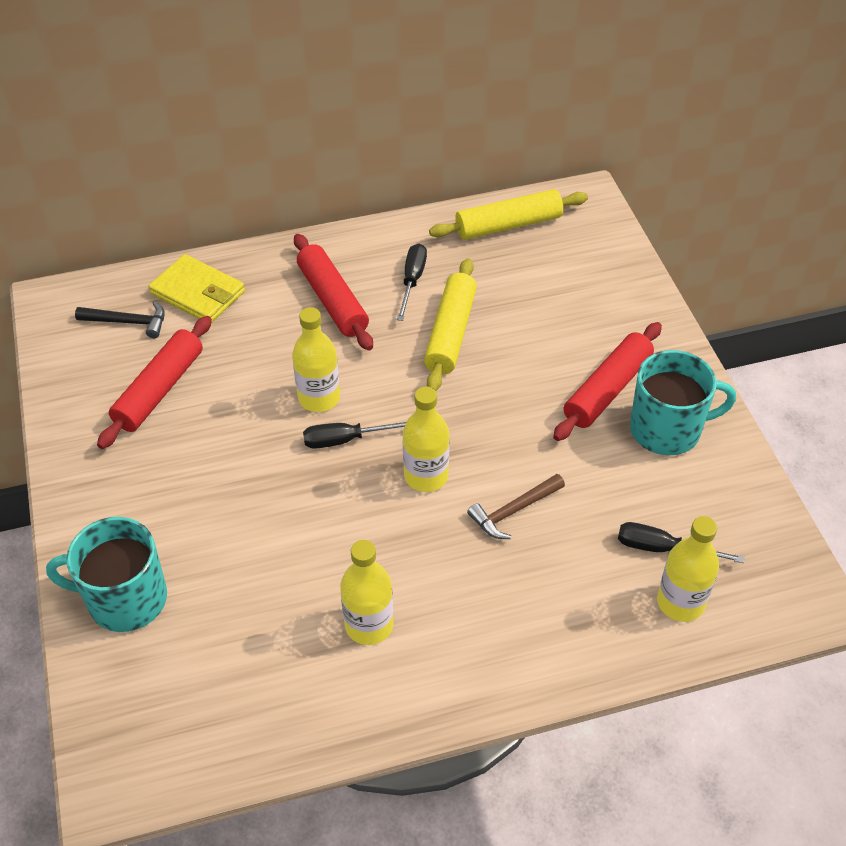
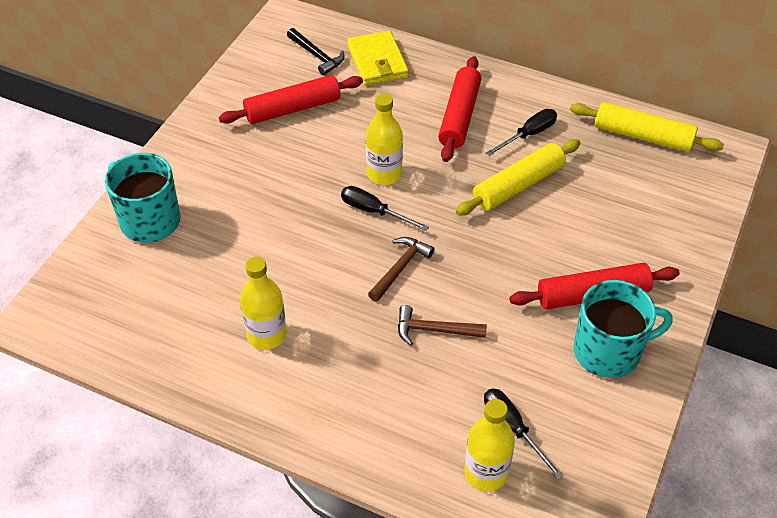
camera: 40 degrees right, 0 degrees up
yellow bottle [403,386,450,492] -> brown hammer [368,237,435,302]
turquoise mug [630,350,736,455] -> turquoise mug turned 45 degrees counterclockwise [574,280,673,378]

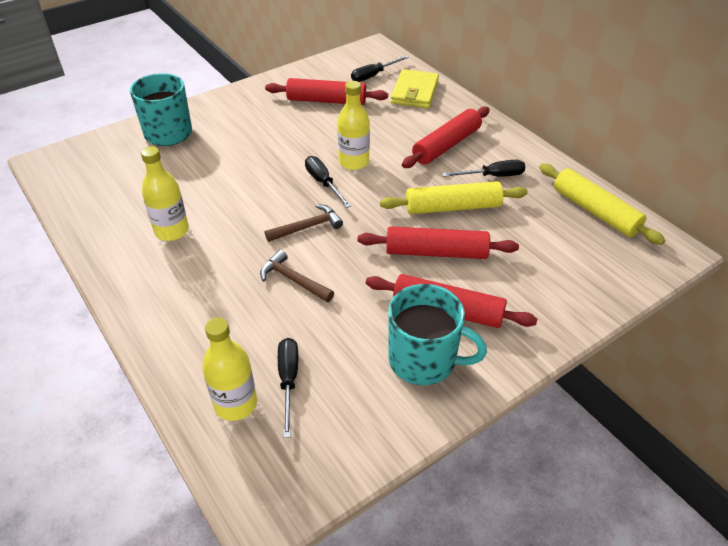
camera: 30 degrees right, 5 degrees down
black hammer [287,28,345,75] -> black screwdriver [351,55,409,82]
none -> red rolling pin [358,226,519,259]

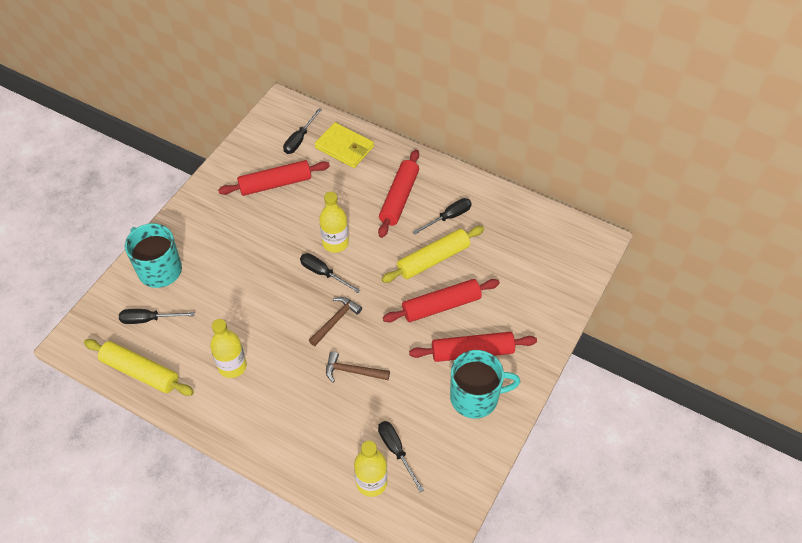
camera: 25 degrees left, 10 degrees up
yellow wallet [391,69,439,108] -> yellow wallet turned 45 degrees counterclockwise [315,122,374,168]
yellow rolling pin [539,163,665,245] -> yellow rolling pin moved to [84,339,194,396]
none -> black screwdriver [119,309,195,324]

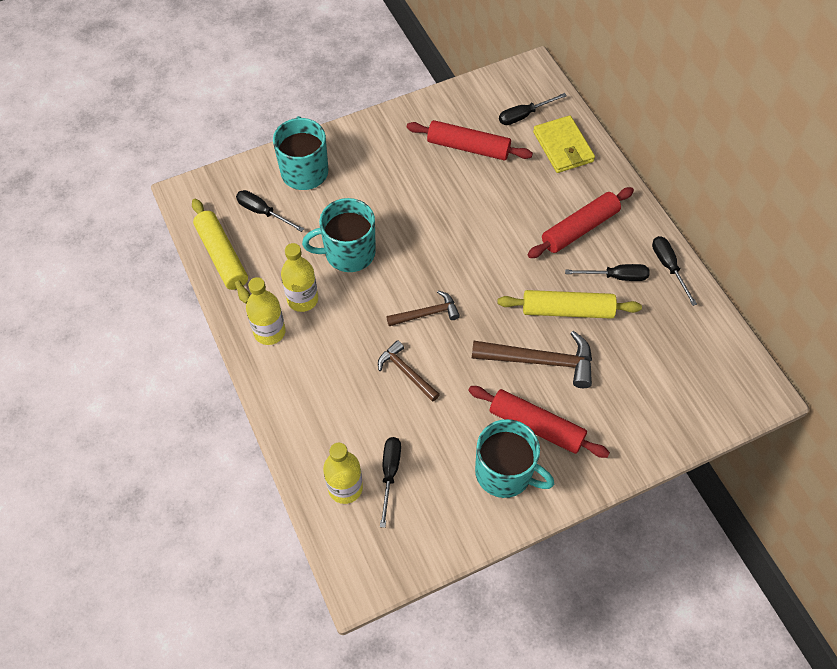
camera: 35 degrees right, 5 degrees up
black screwdriver [300,253,361,293] -> black screwdriver moved to [652,236,697,306]
yellow bottle [319,192,349,253] -> yellow bottle moved to [246,277,286,345]
red rolling pin [383,279,500,322] -> brown hammer [472,331,592,388]
none -> turquoise mug [302,198,376,272]

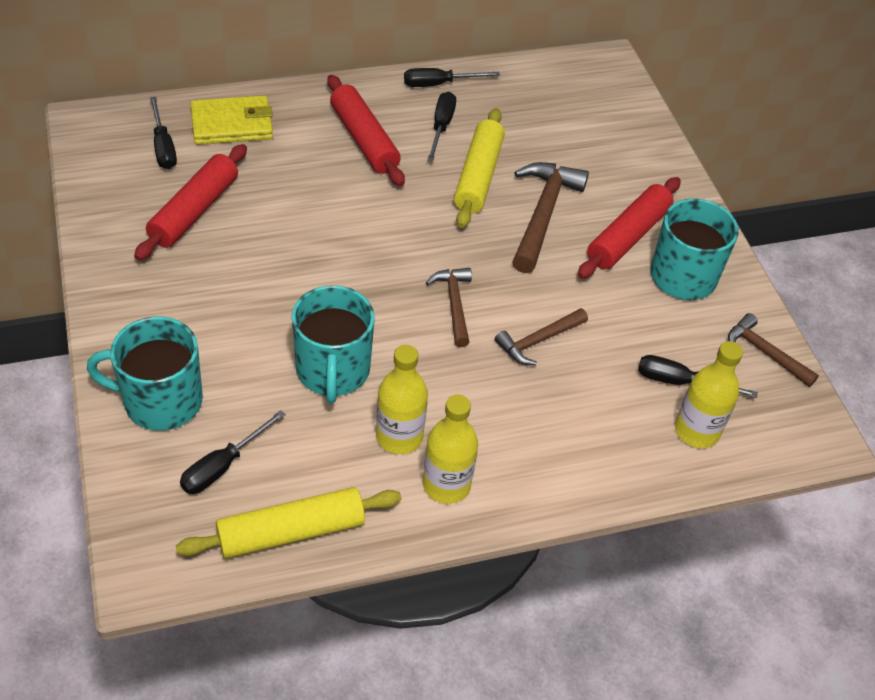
camera: 85 degrees left, 10 degrees down
none -> brown hammer [728,313,819,387]

